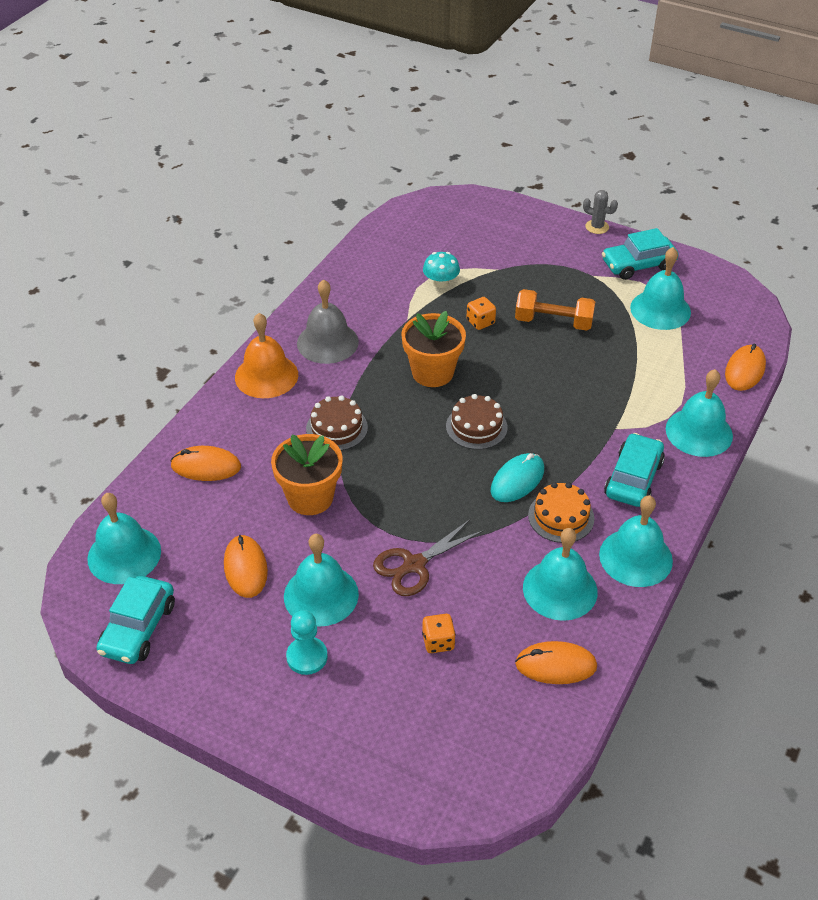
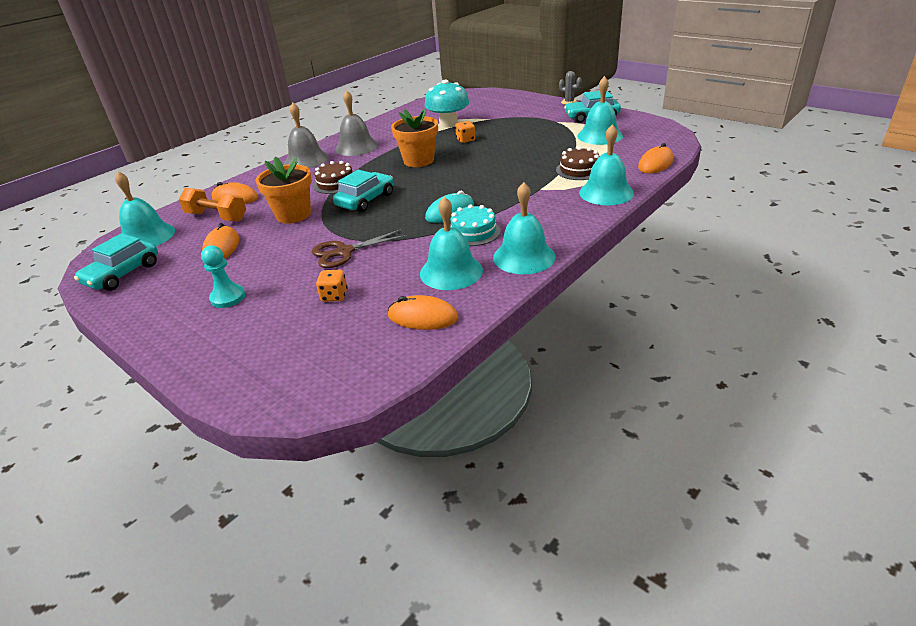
camera: 15 degrees right, 10 degrees down
orange bell [235,313,298,398] -> grey bell [284,102,329,169]
turquoise bell [284,534,359,627] -> none
turquoise mushroom [423,252,460,288] -> turquoise mushroom [425,79,469,128], size x1.73
brown cake [446,394,508,450] -> brown cake moved to [556,146,600,180]
orange dumbbell [515,289,595,330] -> orange dumbbell moved to [179,188,246,221]
orange cake [528,482,595,543] -> turquoise cake [450,204,501,246]
turquoise car [604,433,665,507] -> turquoise car moved to [333,170,394,212]

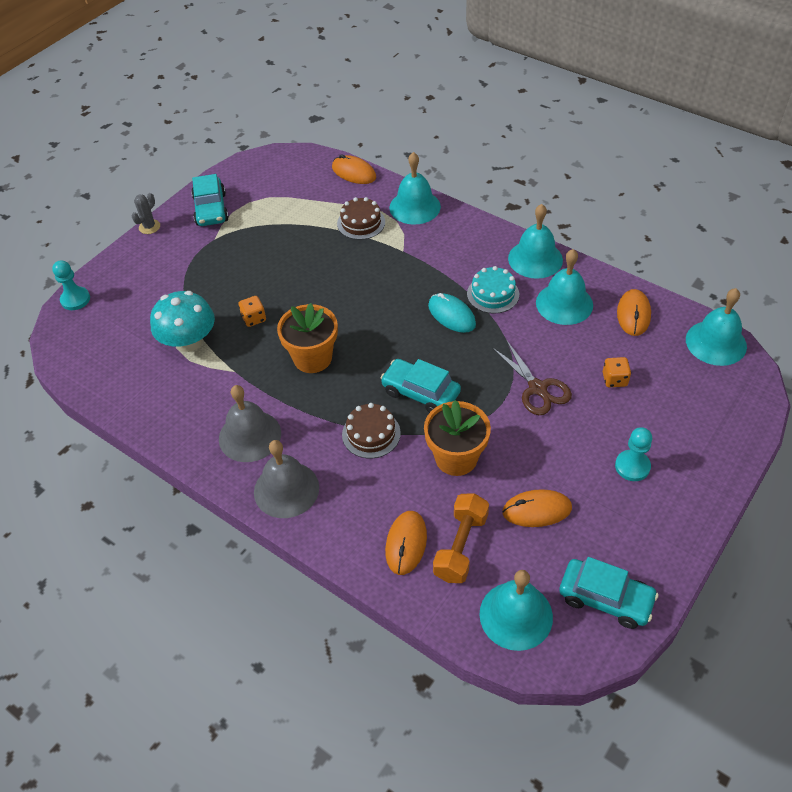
camera: 95 degrees left, 15 degrees up
turquoise bell [577,76,623,145] -> turquoise bell moved to [686,288,747,366]
none -> turquoise pawn [52,260,90,310]

